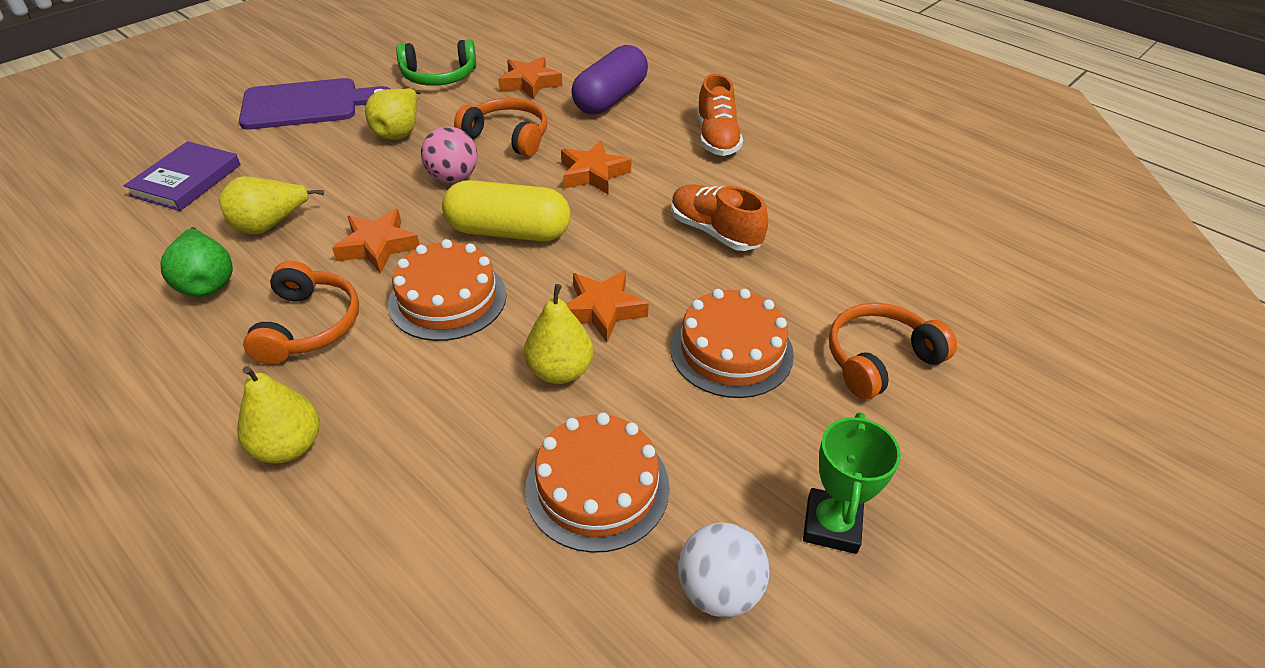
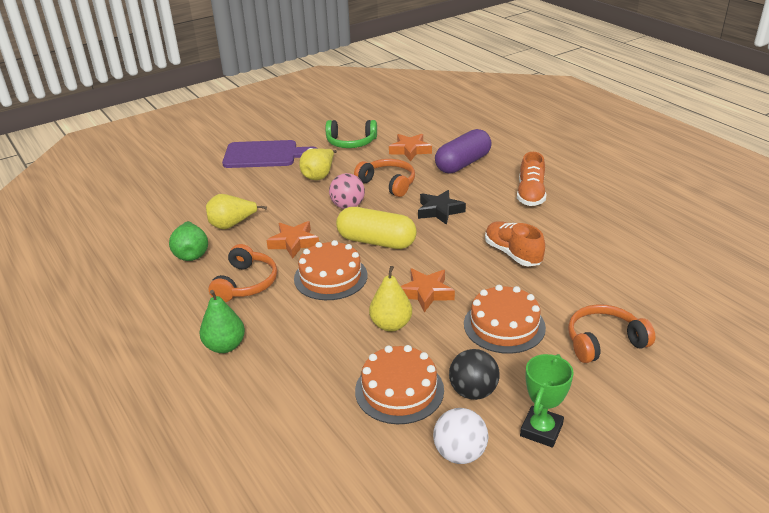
camera: 15 degrees right, 10 degrees down
purple book [124,141,241,211] -> none
yellow pear [237,366,320,463] -> green pear [200,290,245,353]
orange star [561,141,631,194] -> black star [418,190,466,225]
none -> black ball [449,349,500,400]

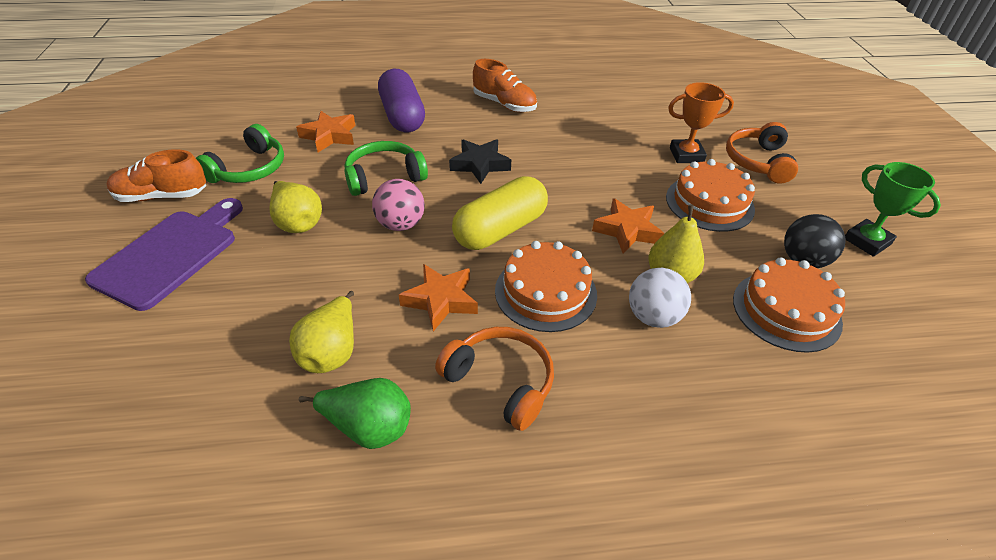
camera: 65 degrees left, 10 degrees up
green pear [200,290,245,353] -> none
orange headphones [354,159,415,197] -> green headphones [345,141,428,196]
white ball [433,408,488,464] -> white ball moved to [629,268,691,328]
orange shoe [485,221,545,266] -> orange shoe moved to [107,149,206,202]
none -> orange trophy [668,82,734,163]

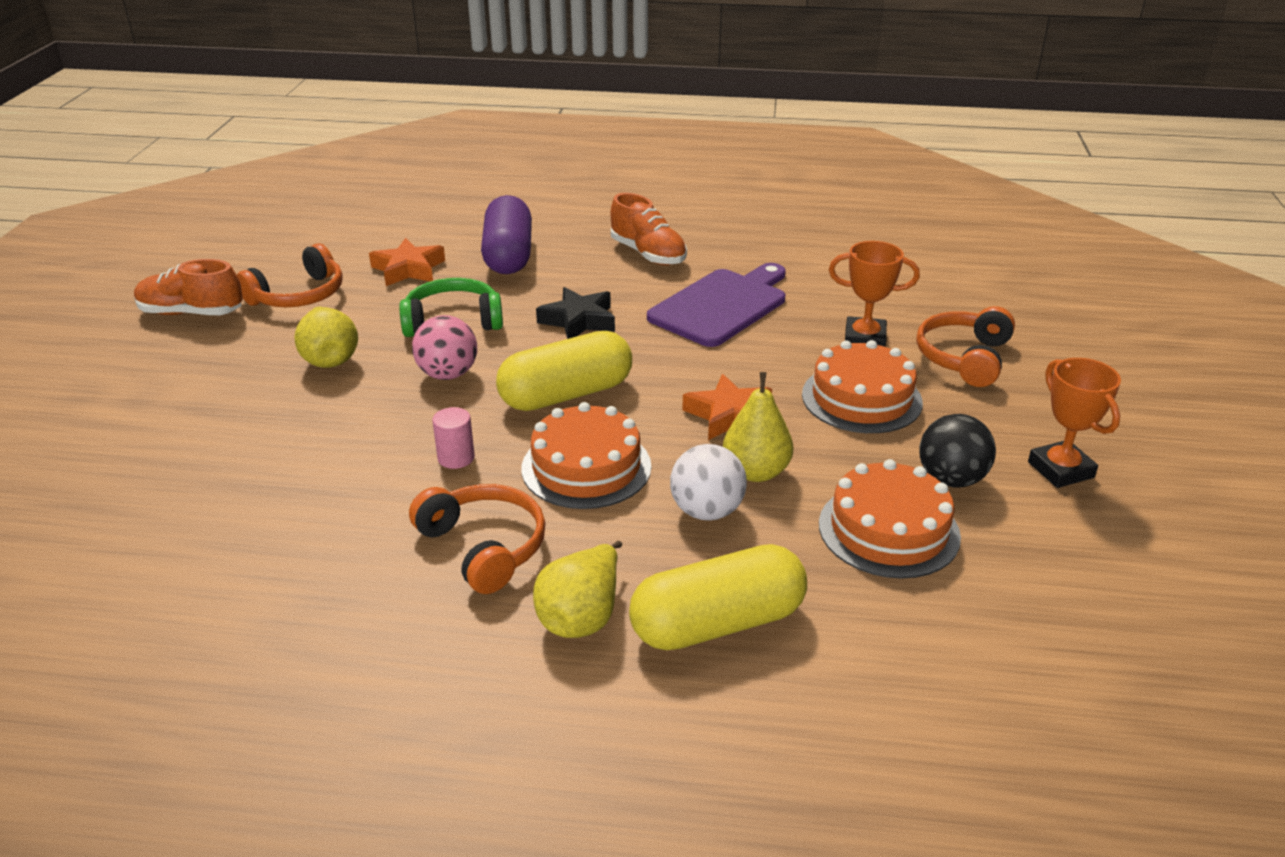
camera: 15 degrees right, 10 degrees down
purple cutting board [85,198,243,311] -> purple cutting board moved to [647,263,786,347]
green headphones [196,124,284,183] -> orange headphones [237,243,343,307]
yellow pear [289,291,354,373] -> yellow pear moved to [533,541,622,638]
green pear [299,378,411,449] -> none
orange star [399,264,478,332] -> pink cylinder [432,407,475,469]
green trophy [845,162,941,257] -> orange trophy [1028,358,1121,488]
none -> yellow capsule [629,544,807,650]

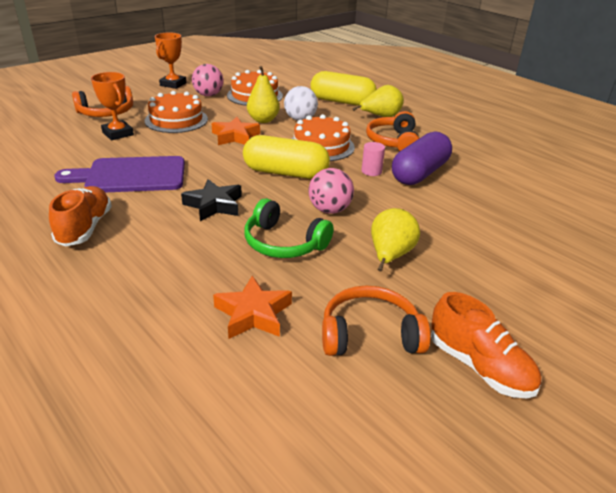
camera: 140 degrees left, 0 degrees up
purple capsule [481,195,532,274] -> purple capsule moved to [392,132,452,185]
black ball [919,414,996,488] -> pink ball [192,64,223,96]

